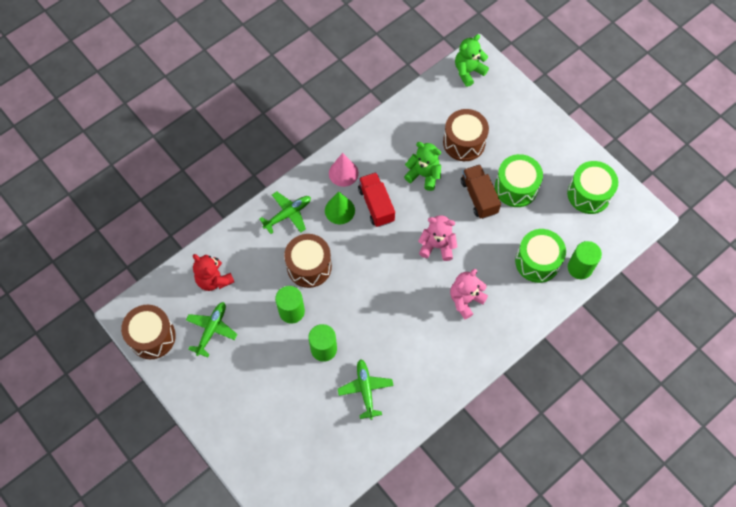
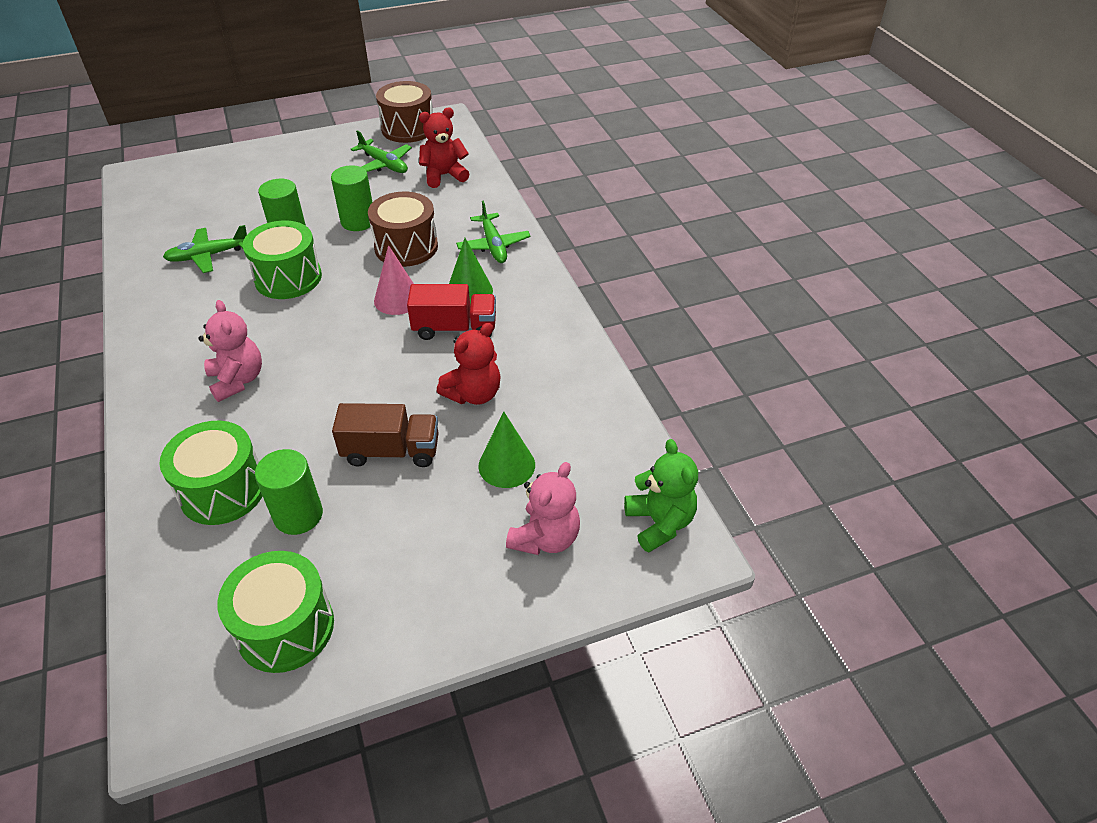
camera: 110 degrees right, 20 degrees down
pink cone [329,153,359,187] -> pink cone moved to [374,245,414,315]
green plane [338,359,394,420] -> green plane turned 150 degrees clockwise [163,225,247,273]
green teddy bear [404,142,441,191] -> red teddy bear [437,323,501,405]
pink teddy bear [418,215,458,261] -> pink teddy bear moved to [506,462,580,555]
brown drum [443,109,489,161] -> green cone [478,412,535,488]
green drum [495,154,543,207] -> green drum moved to [243,221,322,299]
green cylinder [568,241,602,279] -> green cylinder moved to [255,449,323,535]

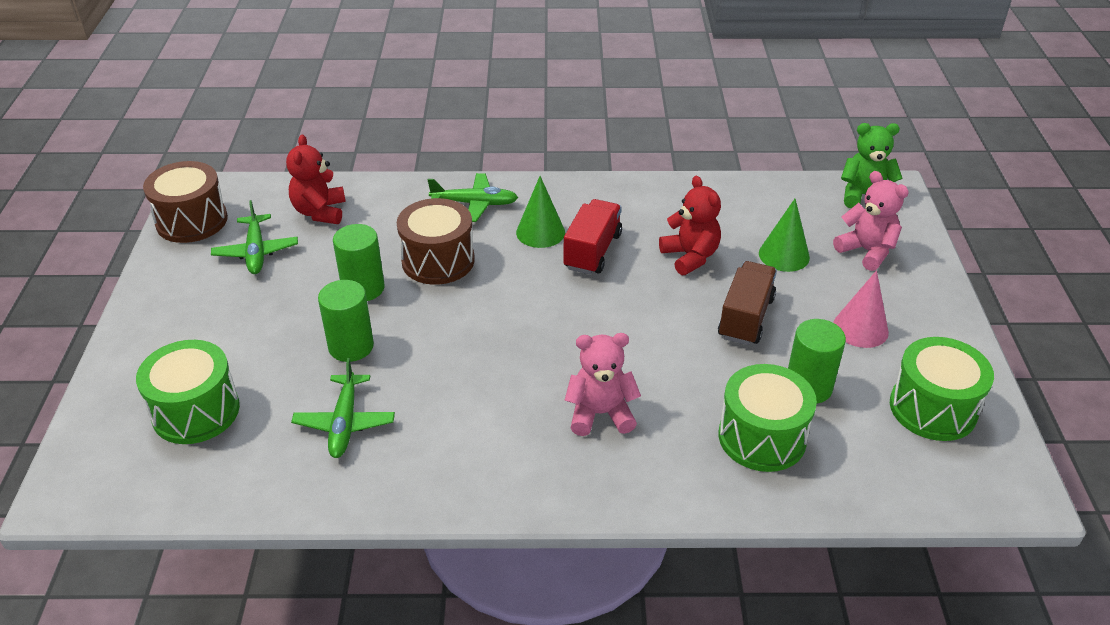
camera: 70 degrees left, 5 degrees down
green drum [243,221,322,299] -> green drum moved to [136,340,240,444]
green plane [351,130,412,173] -> green plane turned 105 degrees clockwise [211,200,298,274]
pink cone [374,245,414,315] -> pink cone moved to [833,270,889,348]

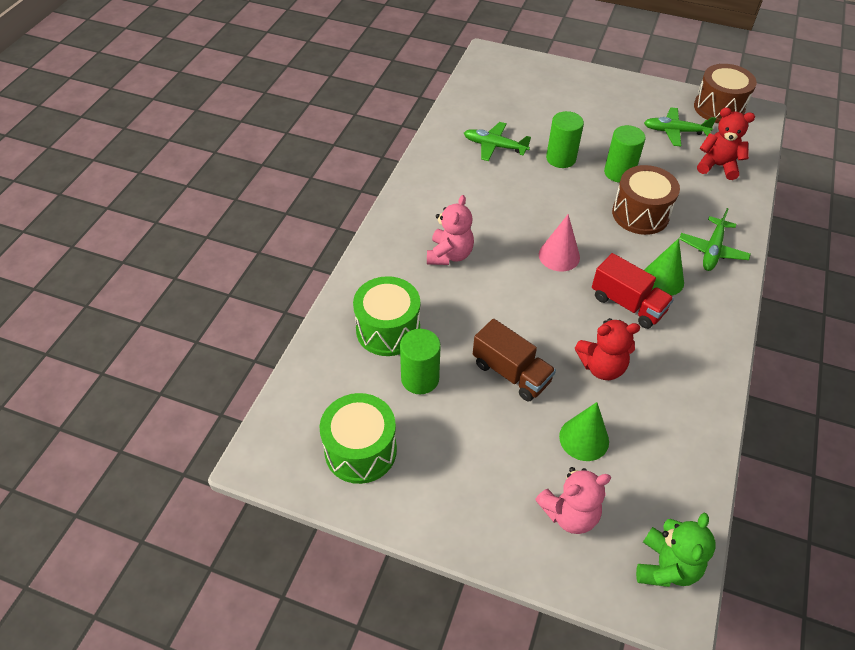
camera: 110 degrees right, 10 degrees up
green drum [136,340,240,444] -> none
pink cone [833,270,889,348] -> pink cone moved to [539,214,580,271]

